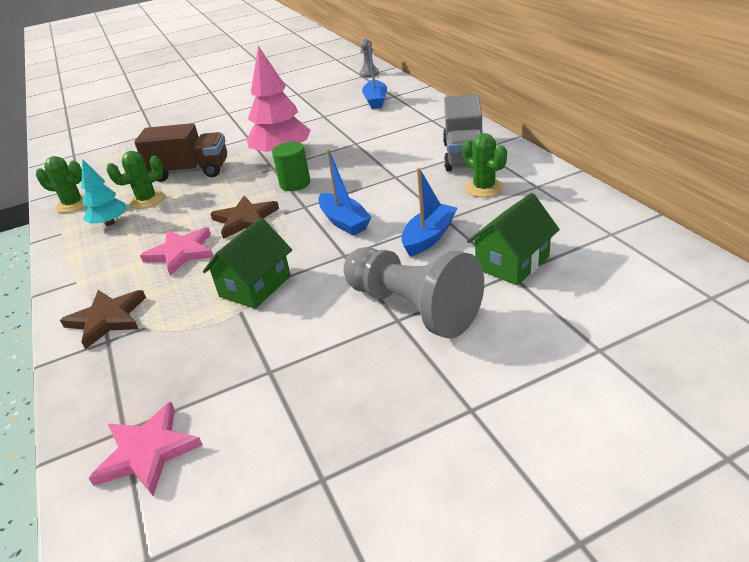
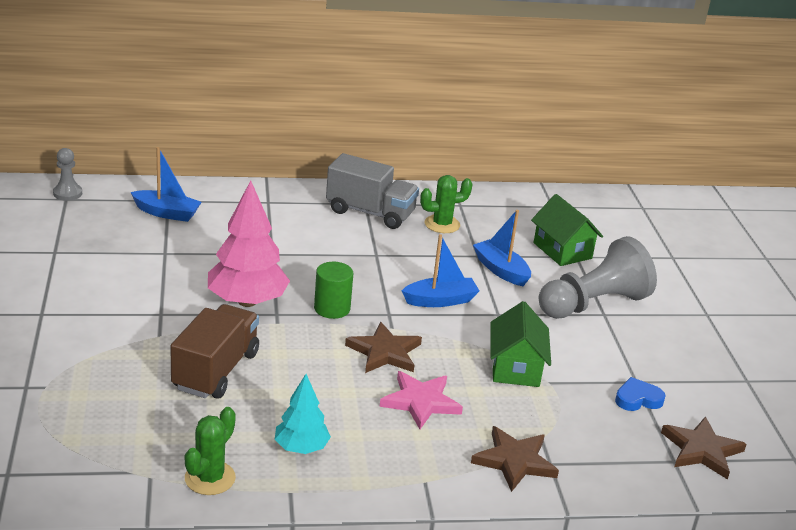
camera: 80 degrees left, 5 degrees down
pink star [89,402,203,496] -> brown star [661,417,747,480]
green cactus [106,151,164,209] -> none
green house [203,218,292,309] -> green house turned 45 degrees clockwise [490,301,551,387]
none -> blue heart [615,377,666,411]

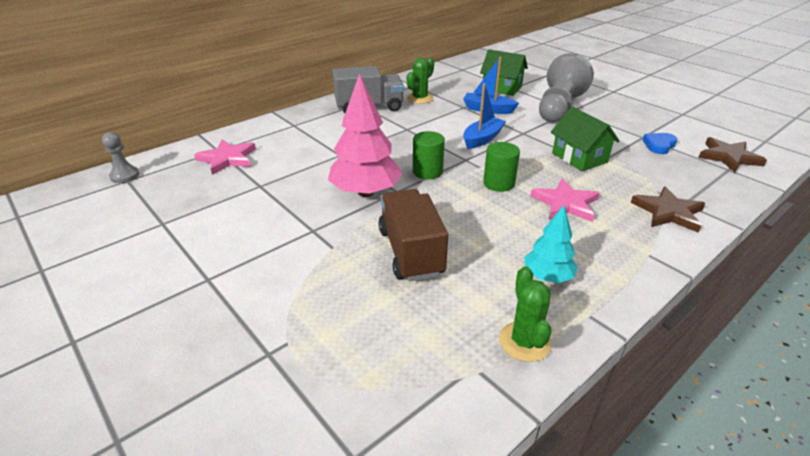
camera: 30 degrees left, 5 degrees up
blue boat [131,147,202,222] -> pink star [194,139,256,175]
brown star [345,322,422,373] -> green cylinder [483,142,520,192]

